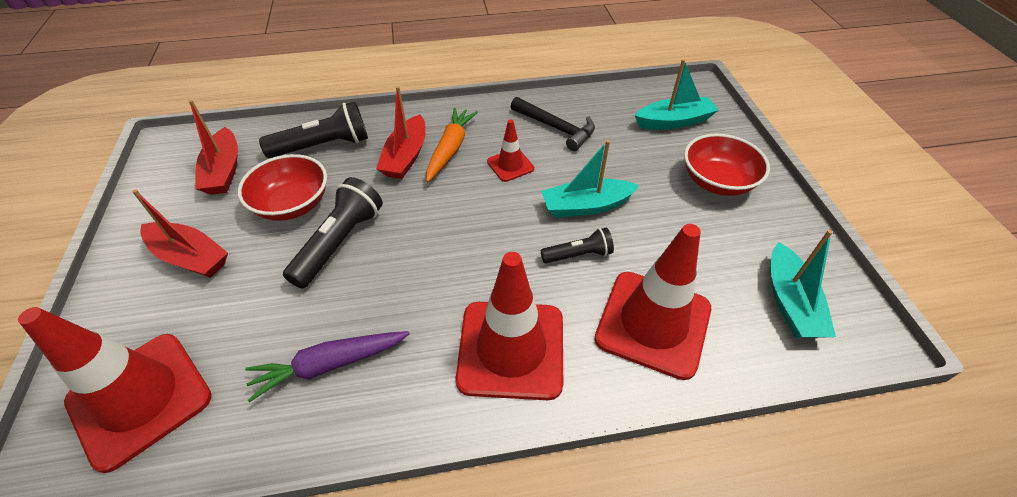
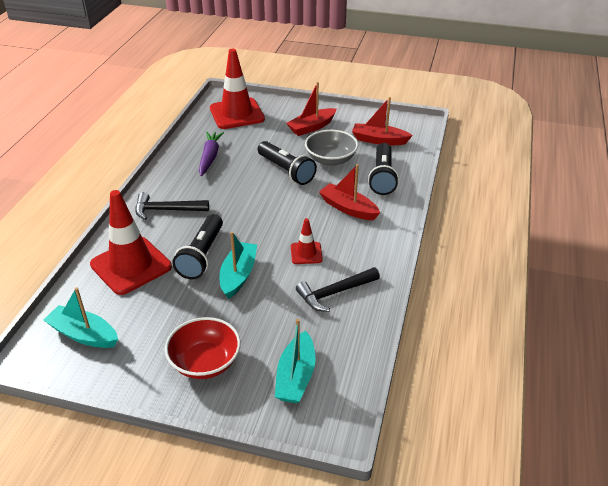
camera: 115 degrees right, 10 degrees down
red bowl [238,154,327,221] -> grey bowl [305,130,358,166]
orange carrot [426,108,478,182] -> none
red traffic cone [456,252,563,400] -> black hammer [135,192,209,220]
black flashlight [541,228,614,263] -> black flashlight [173,214,223,279], size x1.70

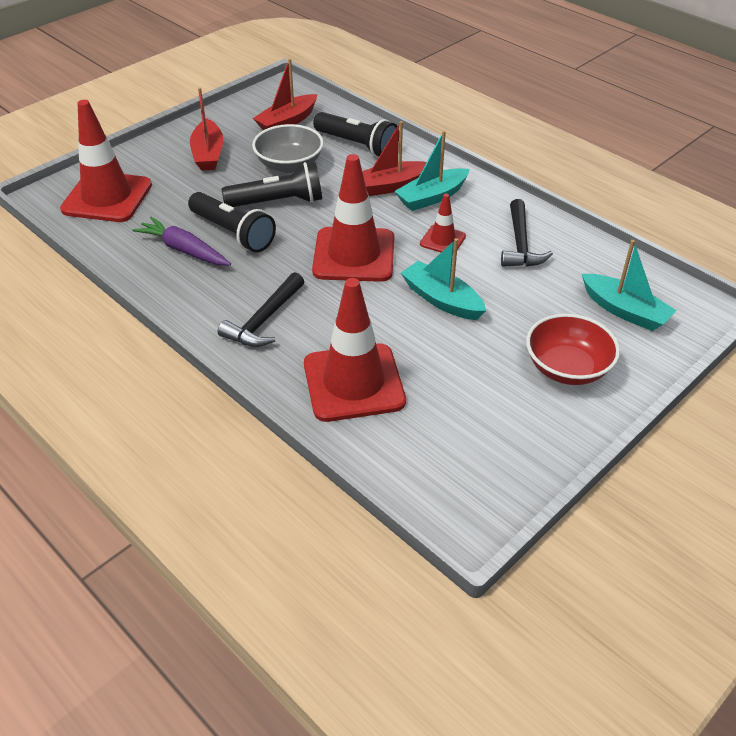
camera: 60 degrees left, 5 degrees up
turquoise boat [44,287,118,348] -> turquoise boat moved to [394,131,470,211]
black flashlight [173,214,223,279] -> black flashlight moved to [188,192,276,253]
none -> red traffic cone [312,154,394,282]

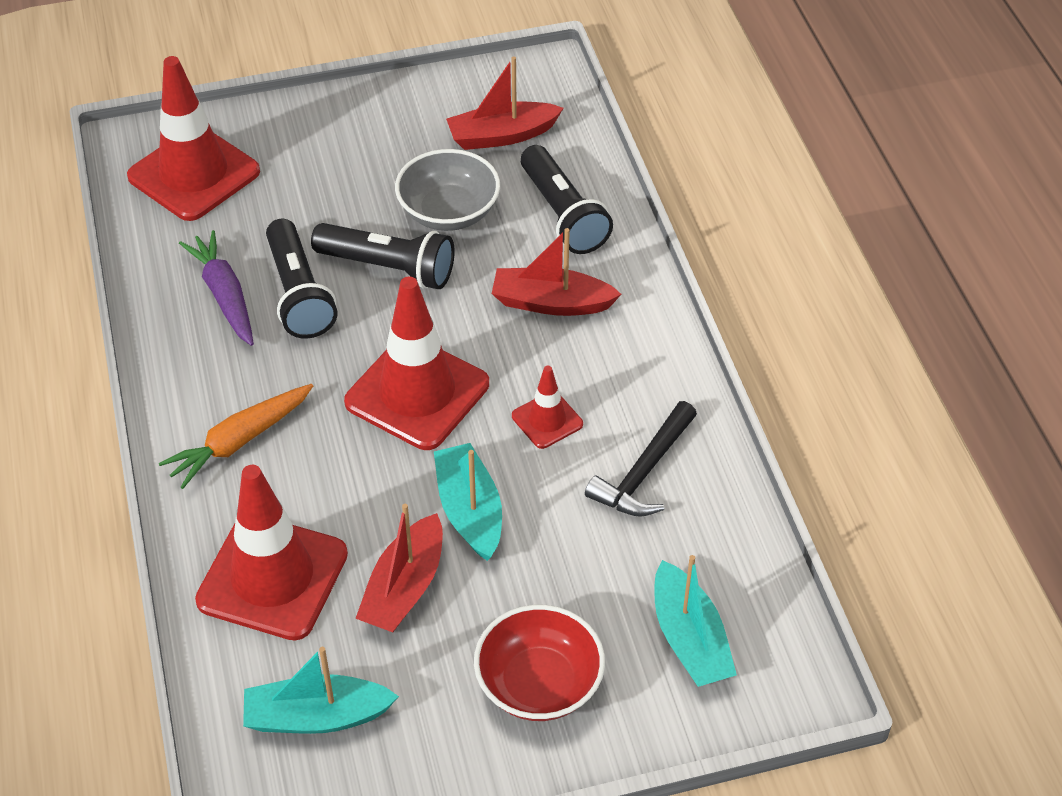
camera: 30 degrees right, 5 degrees up
red boat [190,88,223,171] -> red boat moved to [355,504,443,632]
black hammer [218,272,304,347] -> orange carrot [159,384,313,489]
turquoise boat [394,131,470,211] -> turquoise boat moved to [243,647,399,734]

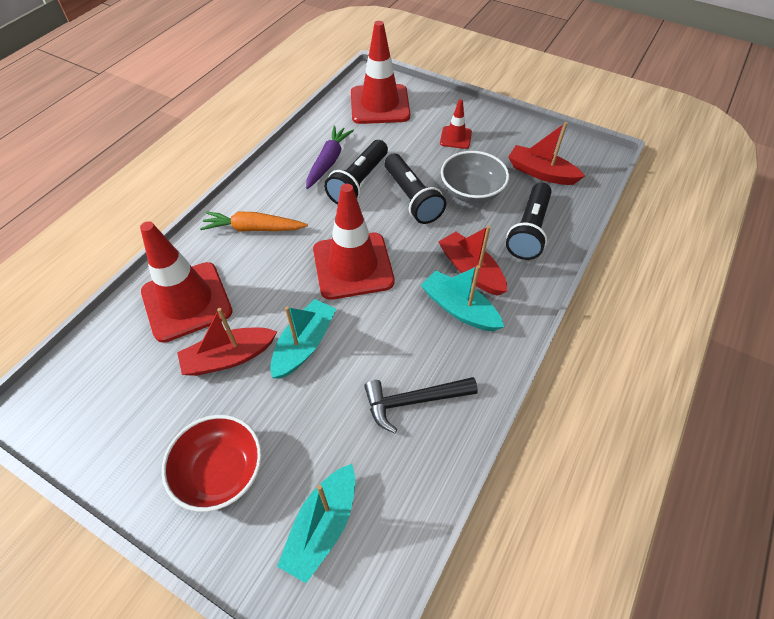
camera: 45 degrees right, 5 degrees up
turquoise boat [243,647,399,734] -> turquoise boat moved to [421,265,504,331]
red traffic cone [512,366,583,449] -> red traffic cone moved to [440,99,472,149]

